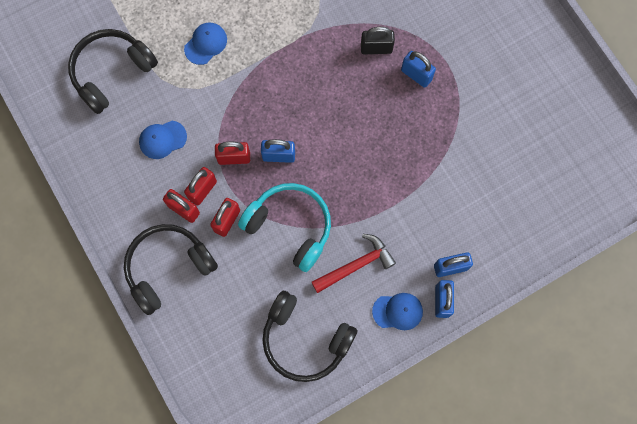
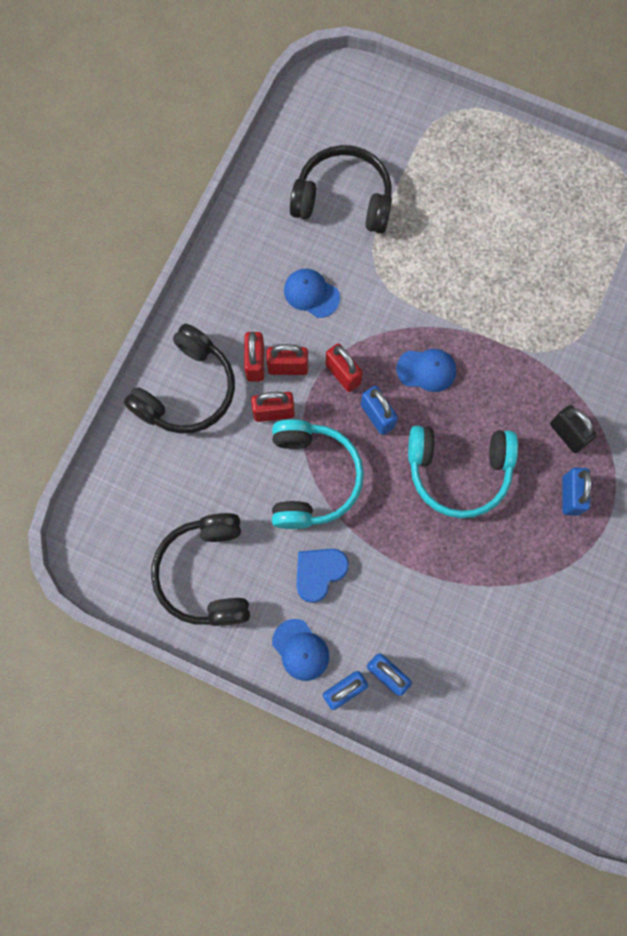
camera: 55 degrees right, 0 degrees up
black headphones [124,224,218,315] -> black headphones turned 105 degrees clockwise [124,324,235,434]
blue cap [184,23,227,65] -> blue cap moved to [396,349,456,392]
red hammer [312,234,396,293] -> blue heart [296,549,349,603]
none -> turquoise headphones [408,426,518,518]

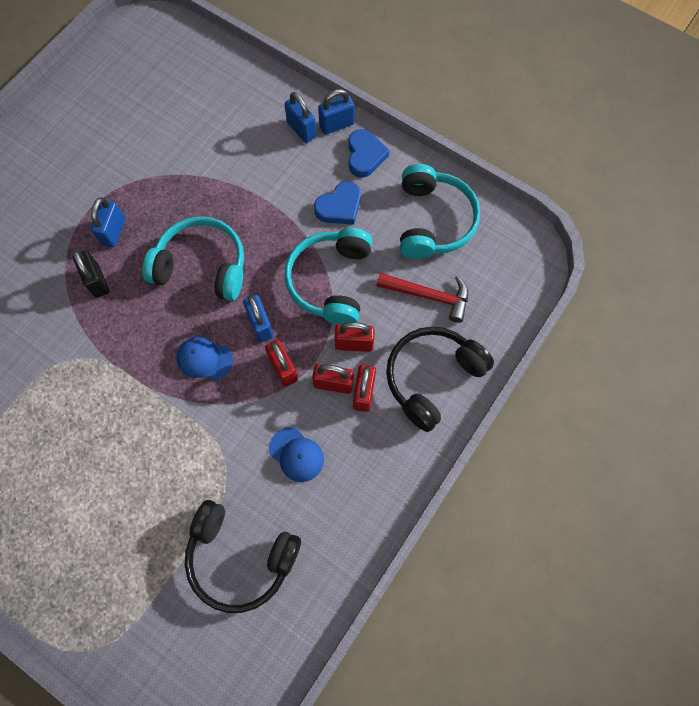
camera: 170 degrees left, 5 degrees down
black headphones [151,513,250,626] -> turquoise headphones [400,164,481,259]
blue cap [272,619,329,681] -> blue heart [348,129,389,178]
none -> red hammer [376,273,468,323]

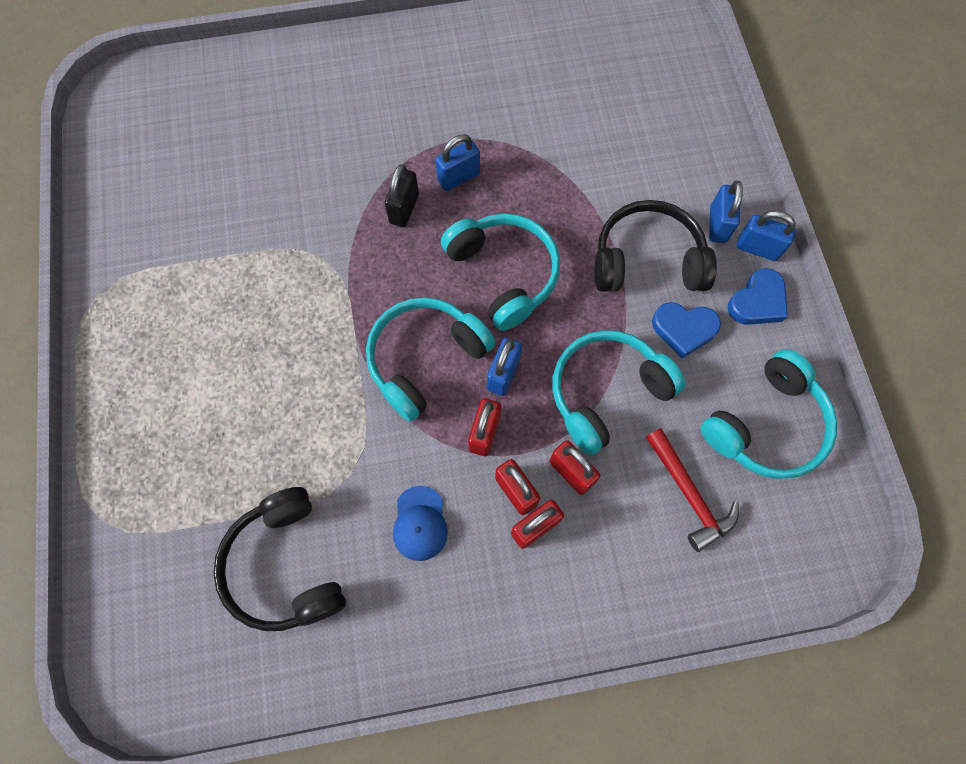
camera: 45 degrees right, 0 degrees up
blue cap [176,337,233,380] -> turquoise headphones [366,297,495,422]
black headphones [386,326,494,432] -> black headphones moved to [595,200,717,292]

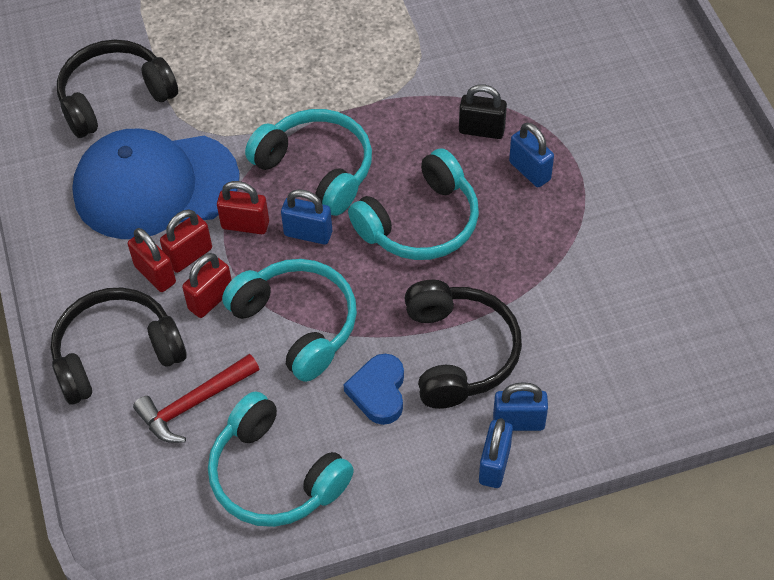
camera: 85 degrees right, 15 degrees down
blue cap [393,486,448,561] -> blue cap [72,129,240,239], size x2.42
blue heart [728,268,788,325] -> none
none -> black headphones [51,287,187,405]

